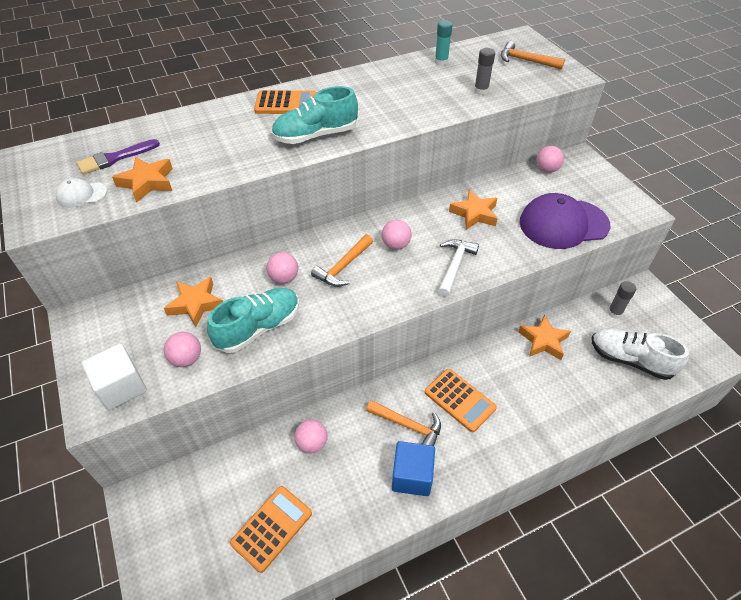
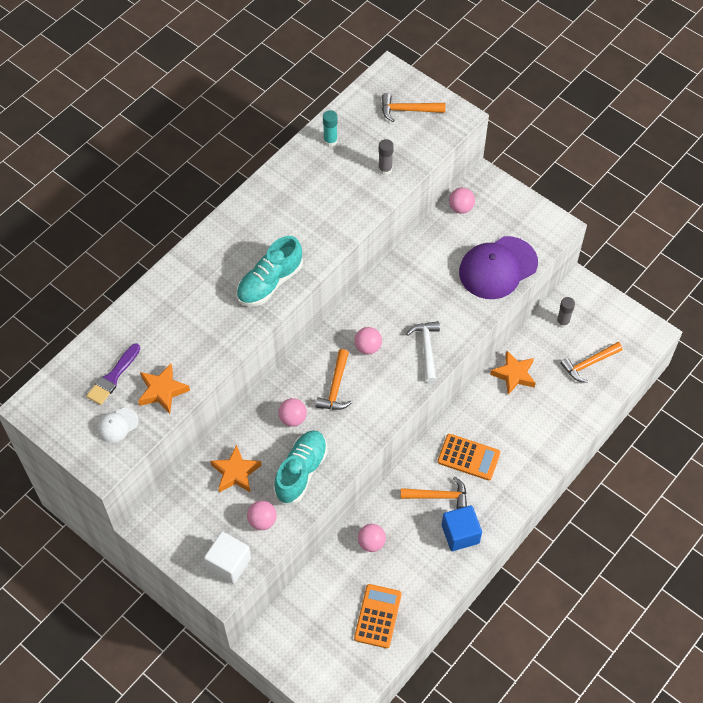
camera: 25 degrees left, 10 degrees up
orange calculator [254,90,317,114] -> none
orange star [449,190,498,230] -> none
white shoe [591,328,689,380] -> orange hammer [560,342,623,383]

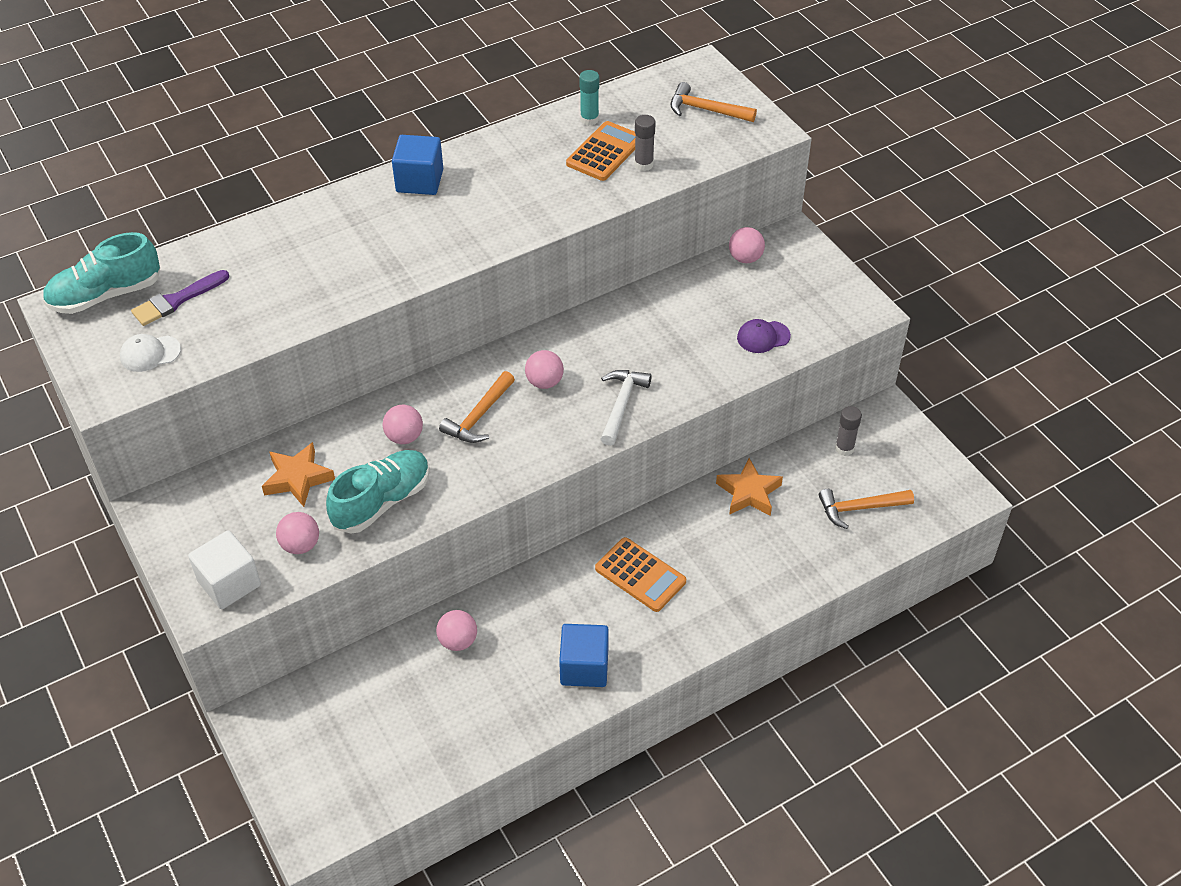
camera: 20 degrees right, 10 degrees down
orange star [138,364,190,414] -> none
turquoise shoe [236,236,303,306] -> turquoise shoe moved to [42,232,160,314]
orange calculator [354,584,402,648] -> orange calculator moved to [566,121,635,181]
orange hammer [401,477,467,509] -> none
purple cap [459,236,538,299] -> purple cap [737,319,791,353], size x0.46
none -> blue cube [392,135,443,195]

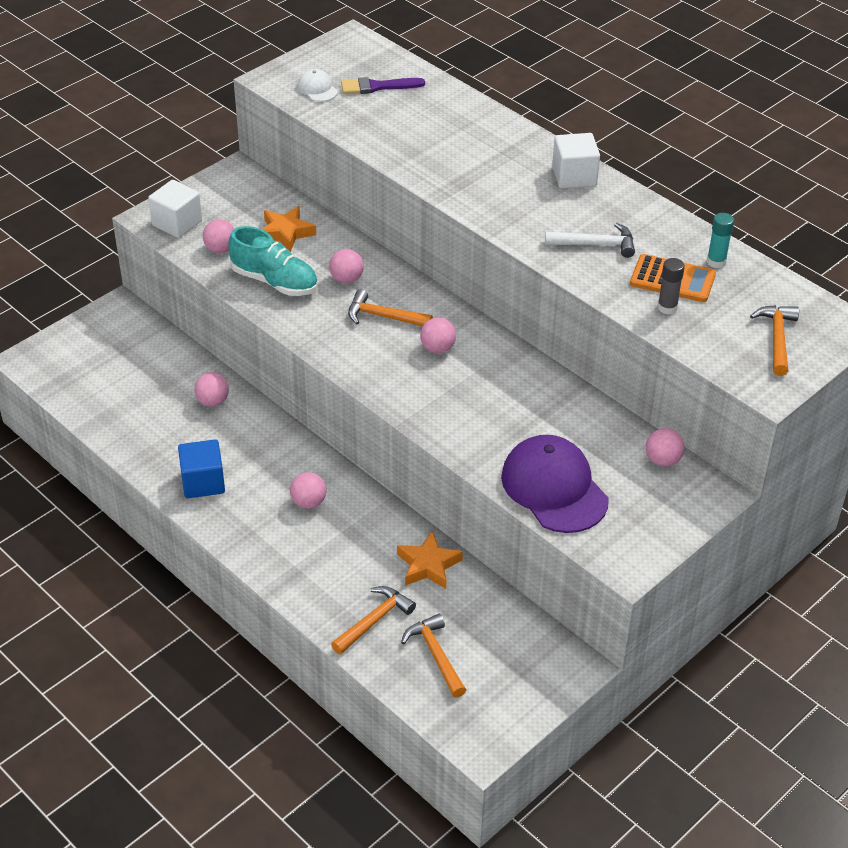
camera: 75 degrees right, 5 degrees down
turquoise shoe [42,232,160,314] -> none
purple brush [131,270,229,326] -> purple brush turned 45 degrees counterclockwise [341,77,425,94]
blue cube [392,135,443,195] -> white cube [552,133,600,188]
orange calculator [595,537,686,612] -> pink ball [290,472,326,509]
white hammer [601,370,652,446] -> white hammer moved to [545,223,635,258]
purple cap [737,319,791,353] -> purple cap [501,435,609,533], size x2.19
grey glue stick [835,406,862,456] -> none
none -> orange hammer [331,586,416,654]

